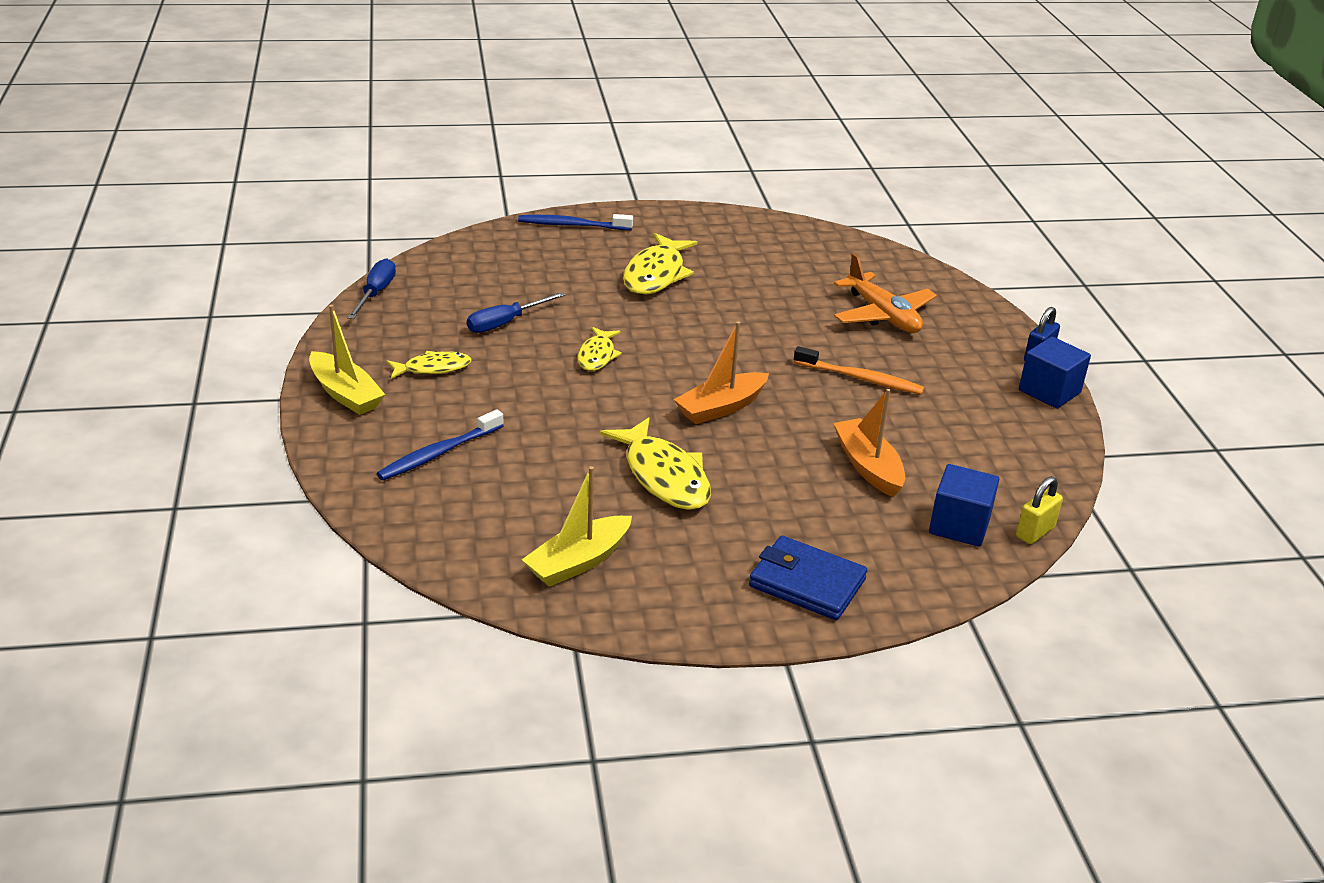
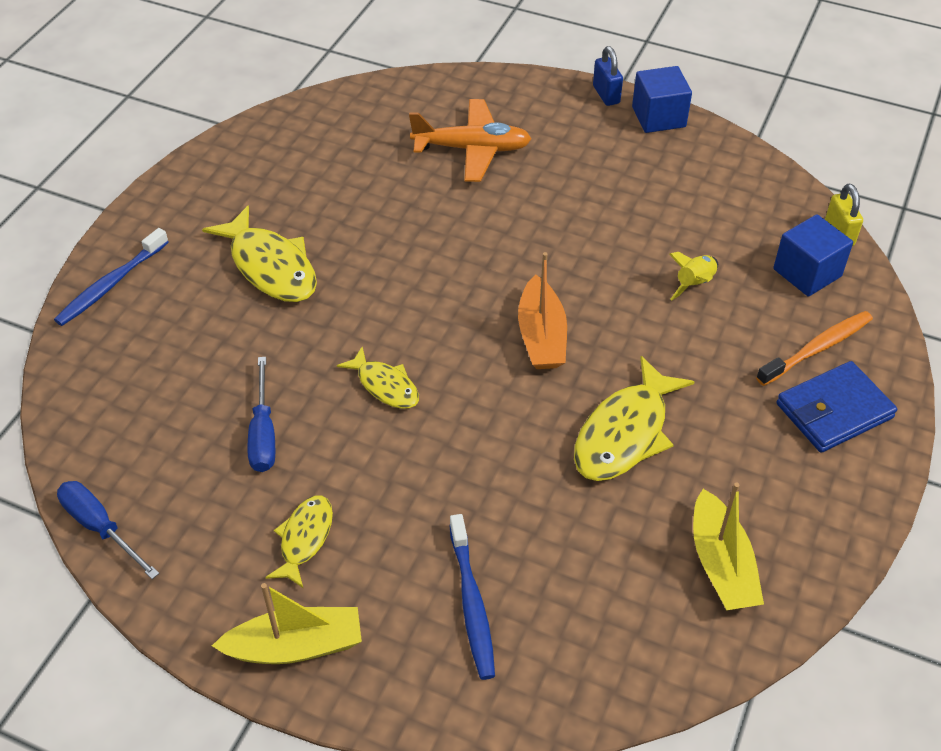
camera: 55 degrees left, 15 degrees up
yellow fish [600,417,711,510] -> yellow fish turned 120 degrees clockwise [574,356,695,481]
orange toothbrush [794,346,924,395] -> orange toothbrush moved to [756,311,873,386]
orange boat [833,389,905,497] -> yellow rocket [669,252,718,300]

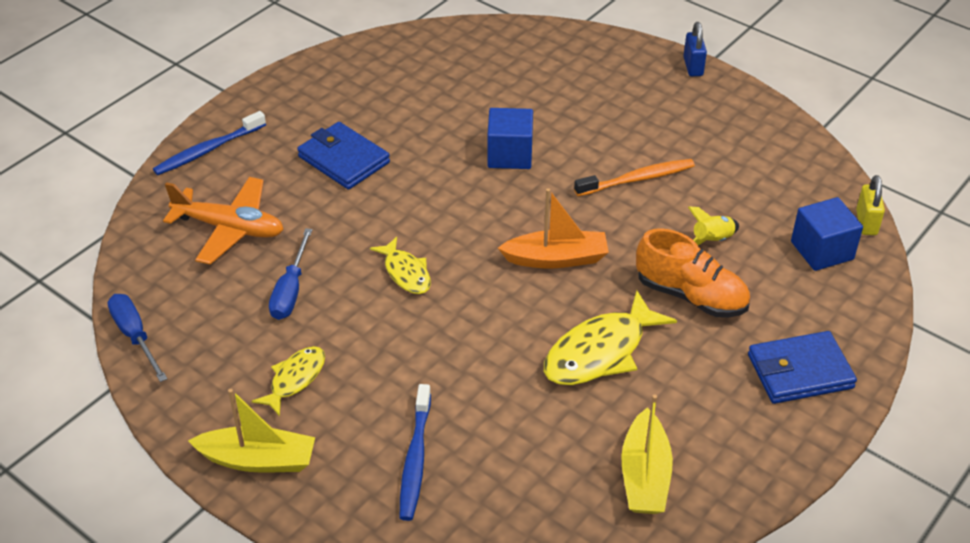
camera: 15 degrees right, 5 degrees down
yellow fish [202,205,317,302] -> blue wallet [297,122,390,190]
orange plane [409,99,532,182] -> orange plane moved to [163,177,284,264]
orange boat [518,252,567,369] -> orange boat turned 105 degrees counterclockwise [498,188,609,268]
blue cube [632,66,692,133] -> blue cube moved to [487,108,533,169]
orange toothbrush [756,311,873,386] -> orange toothbrush moved to [574,159,695,196]
none -> orange shoe [636,228,750,318]

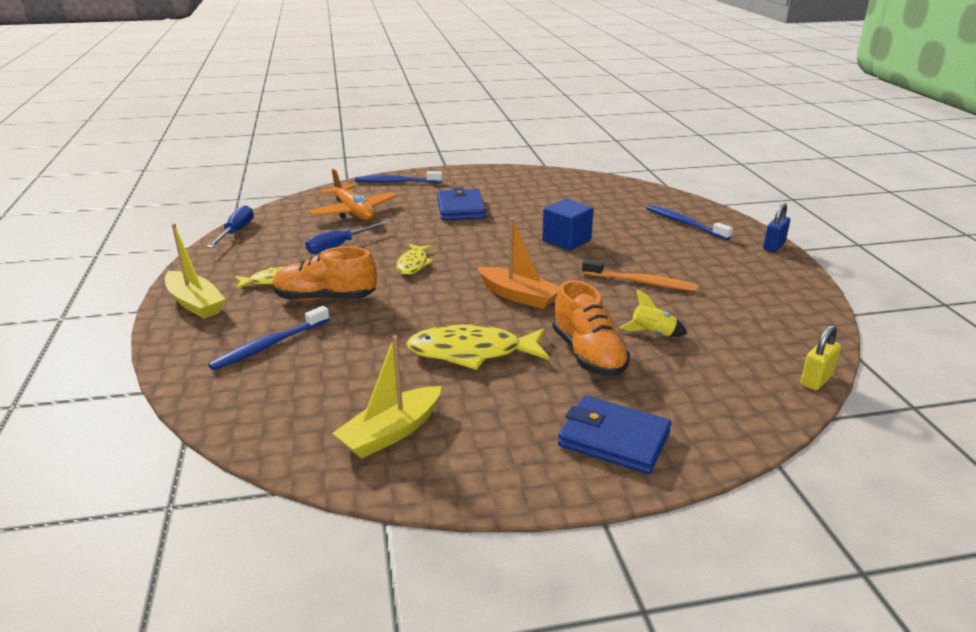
camera: 40 degrees right, 15 degrees down
blue cube [791,197,863,271] -> none
none -> orange shoe [273,246,377,301]
none -> blue toothbrush [647,205,733,240]

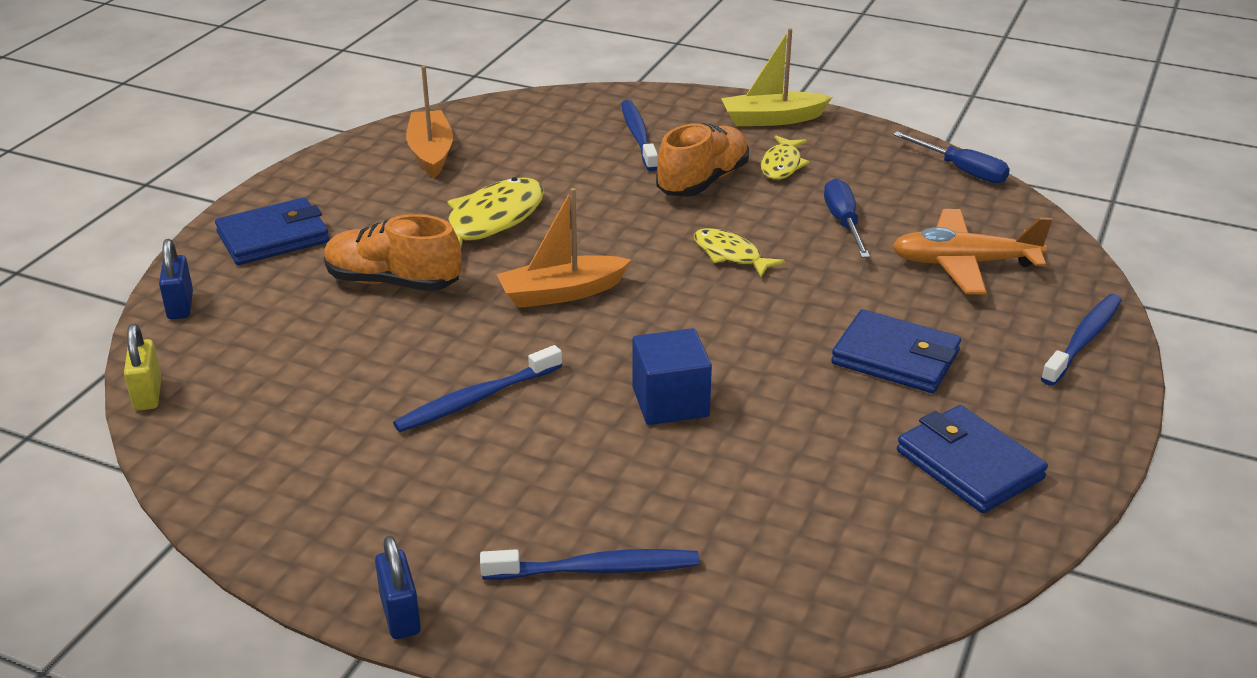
camera: 125 degrees right, 5 degrees up
yellow boat [332,335,442,459] -> orange boat [406,66,453,178]
orange toothbrush [582,259,698,291] -> blue toothbrush [393,345,562,432]
yellow rocket [620,289,687,337] -> none
none -> blue padlock [159,239,193,319]
none -> blue wallet [897,405,1048,513]

